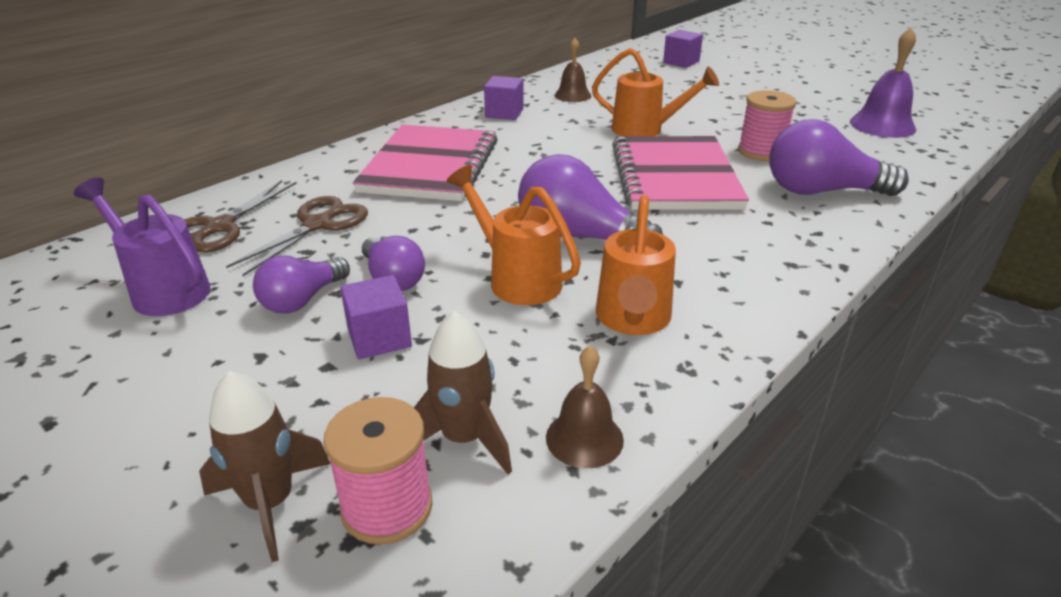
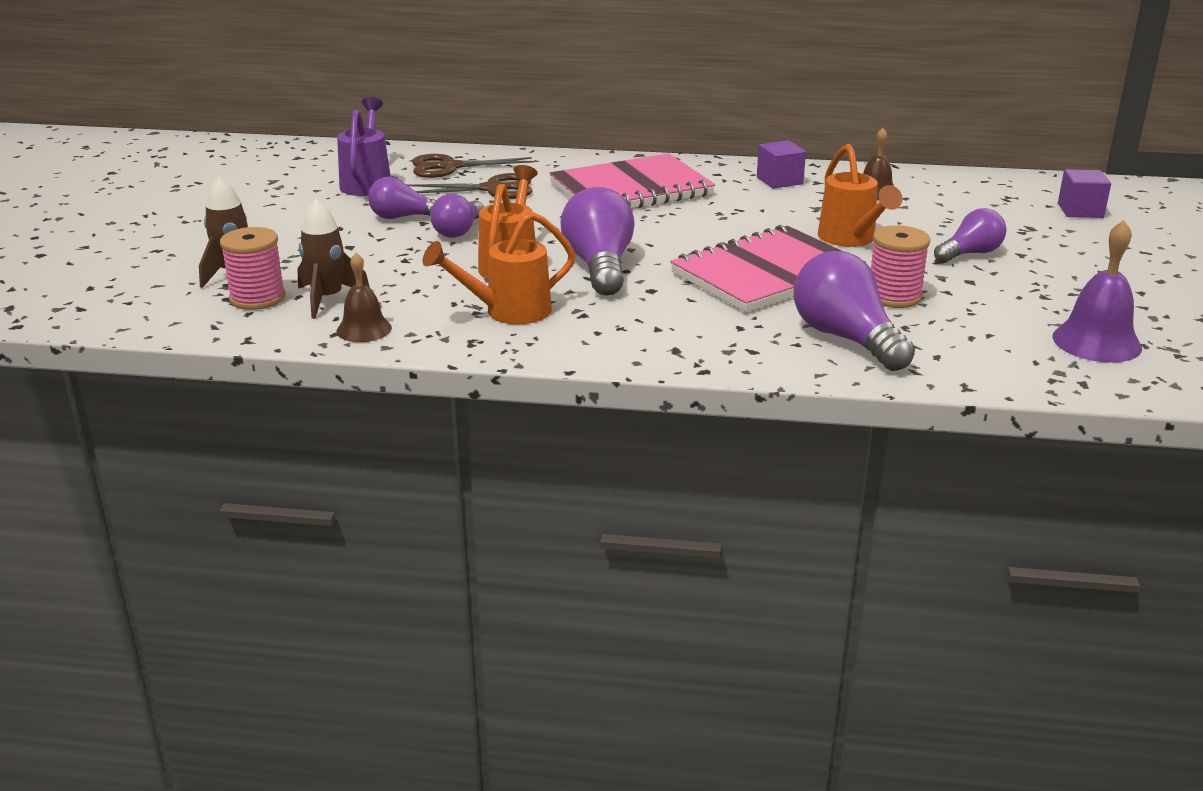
camera: 55 degrees right, 5 degrees down
purple cube [340,275,412,359] -> none
none -> purple light bulb [934,208,1006,263]

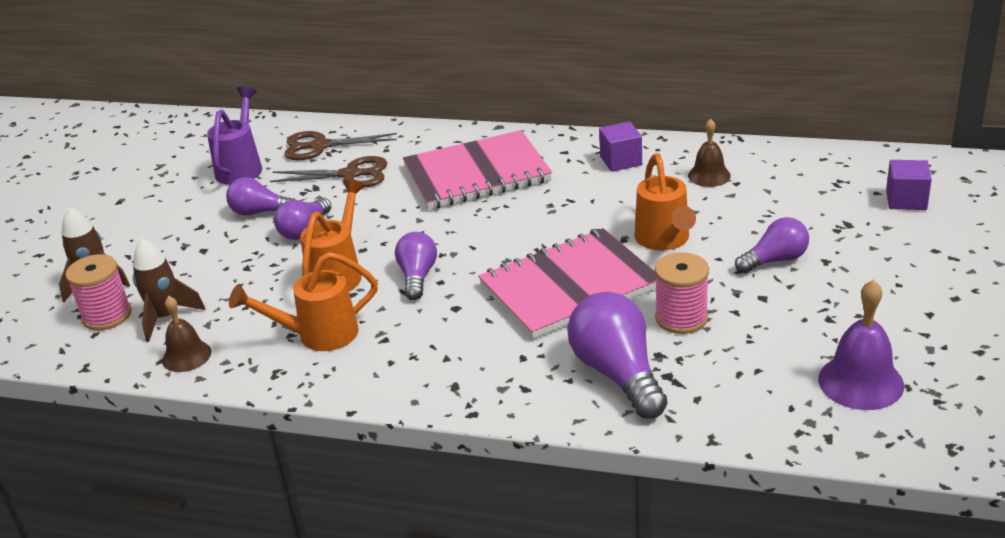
camera: 10 degrees right, 5 degrees up
purple light bulb [560,187,635,296] -> purple light bulb [395,232,437,300], size x0.61

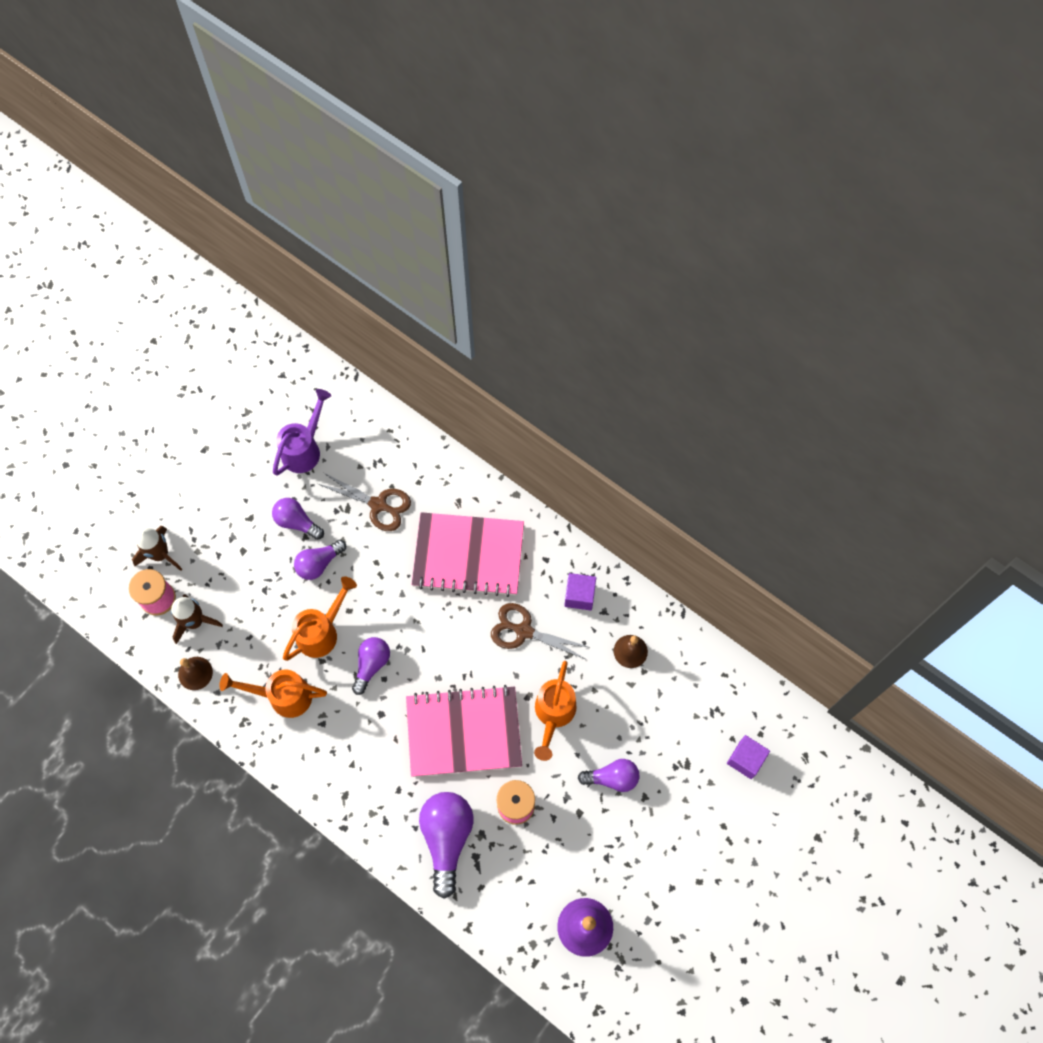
camera: 20 degrees right, 35 degrees up
brown scissors [284,131,397,160] -> brown scissors moved to [491,603,591,659]

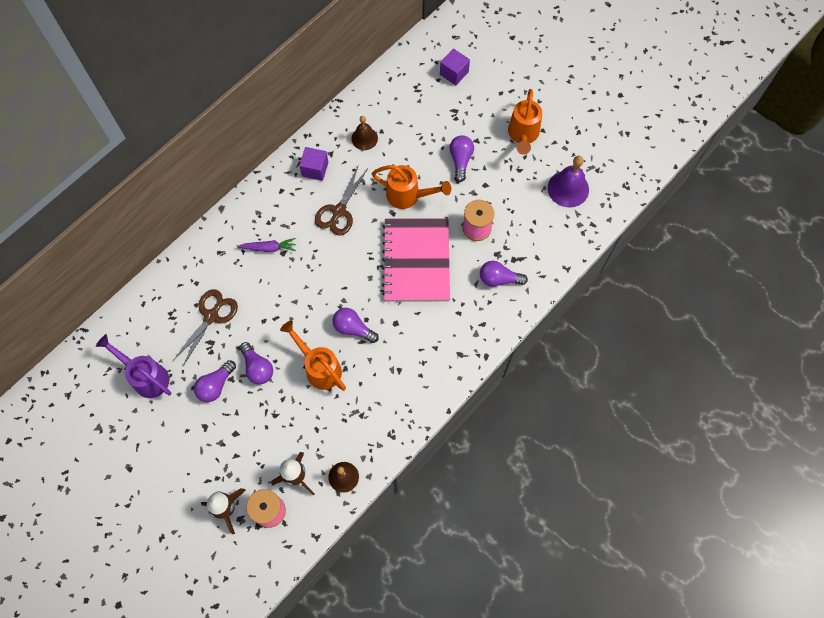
camera: 85 degrees left, 0 degrees up
orange watering can [219,669,327,718] -> orange watering can moved to [508,89,542,155]
pink notebook [411,512,524,597] -> purple carrot [238,238,296,252]
purple light bulb [419,792,474,899] -> purple light bulb [480,261,528,287], size x0.61

